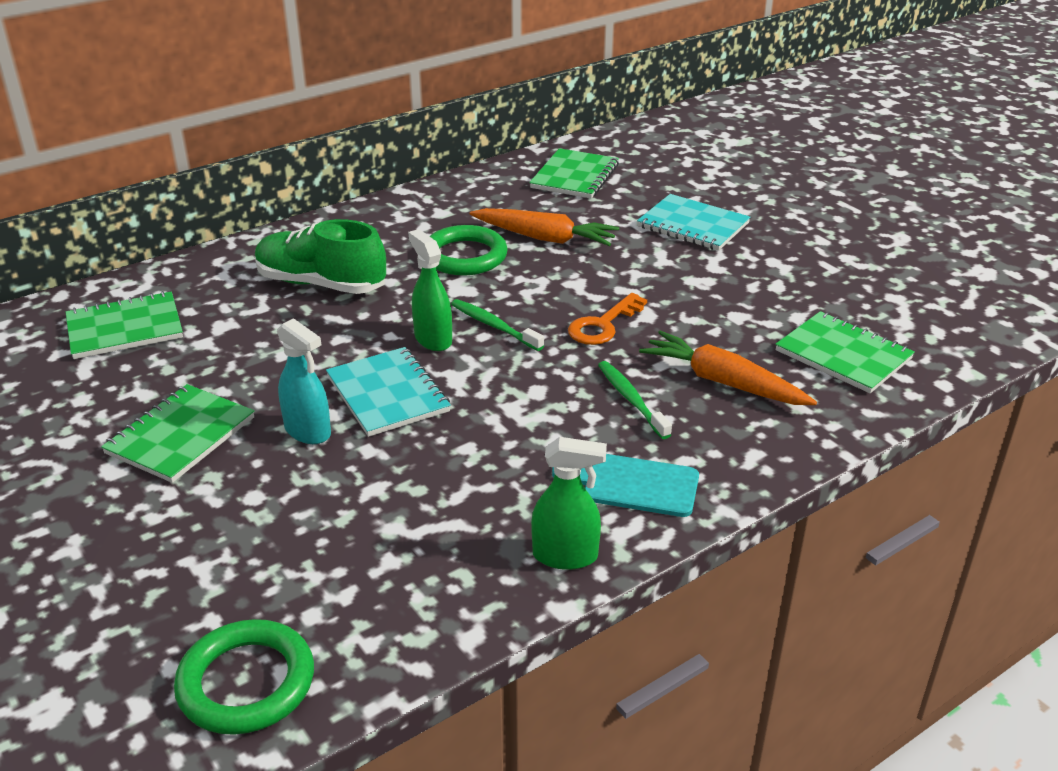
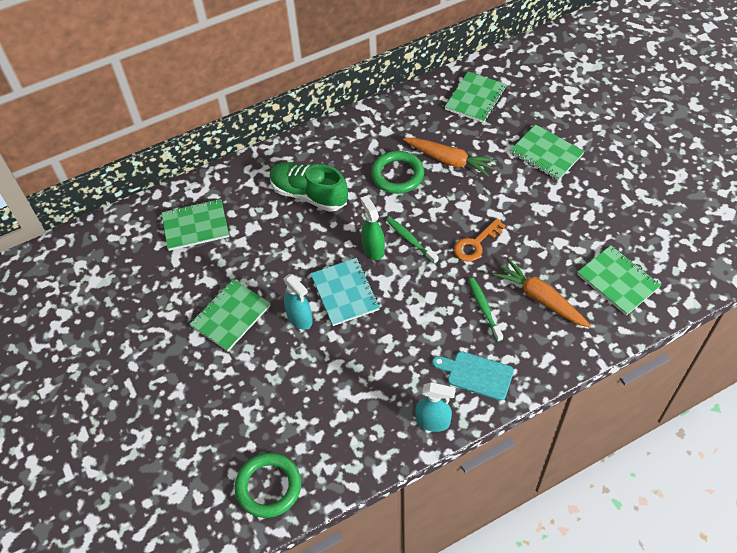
camera: 10 degrees right, 20 degrees up
green spray bottle [531,437,607,570] -> turquoise spray bottle [415,382,456,432]
turquoise notebook [637,194,750,251] -> green notebook [510,124,585,181]

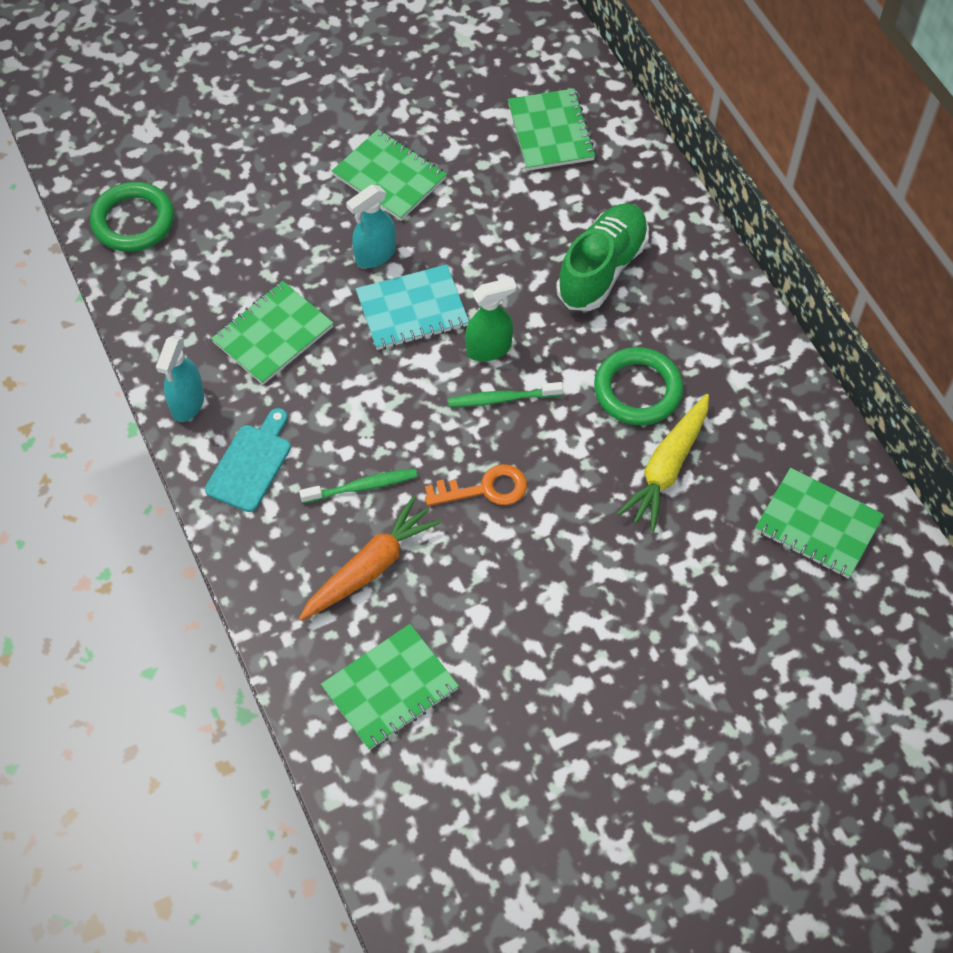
camera: 90 degrees right, 5 degrees up
green toothbrush [386,217,438,264] -> green toothbrush turned 150 degrees counterclockwise [448,382,563,407]
orange carrot [403,137,497,177] -> yellow carrot [617,394,709,531]
orange key [454,219,506,262] -> orange key turned 120 degrees clockwise [425,464,527,506]
green notebook [510,124,585,181] -> green notebook moved to [211,281,334,385]

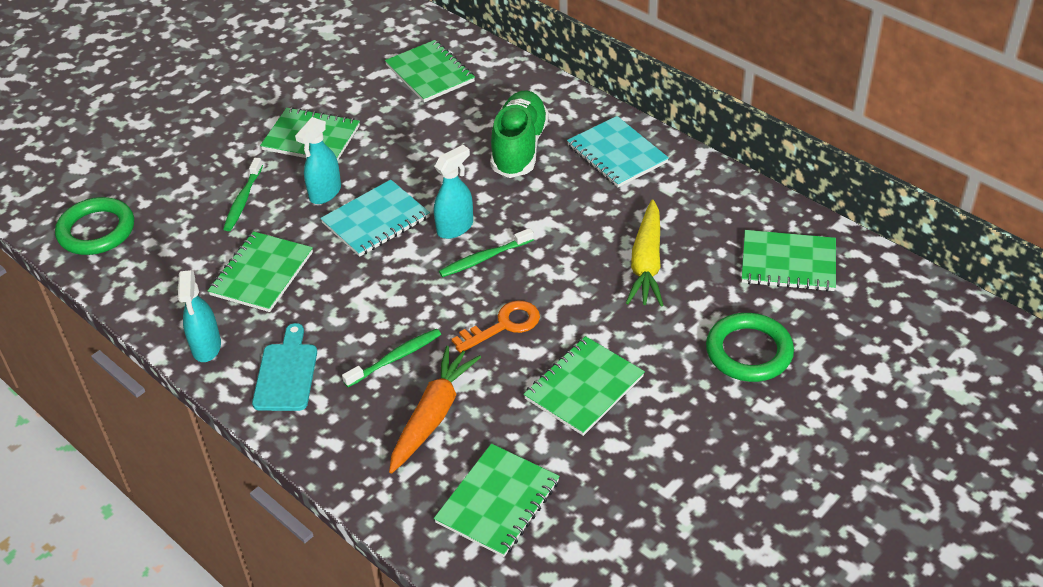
camera: 20 degrees left, 15 degrees down
green spray bottle [465,277,517,361] -> turquoise spray bottle [434,145,473,239]
green ring [594,347,683,425] -> green ring moved to [706,313,794,382]
none -> green toothbrush [223,158,263,231]
none -> green notebook [524,336,645,436]
none -> turquoise notebook [567,116,669,187]

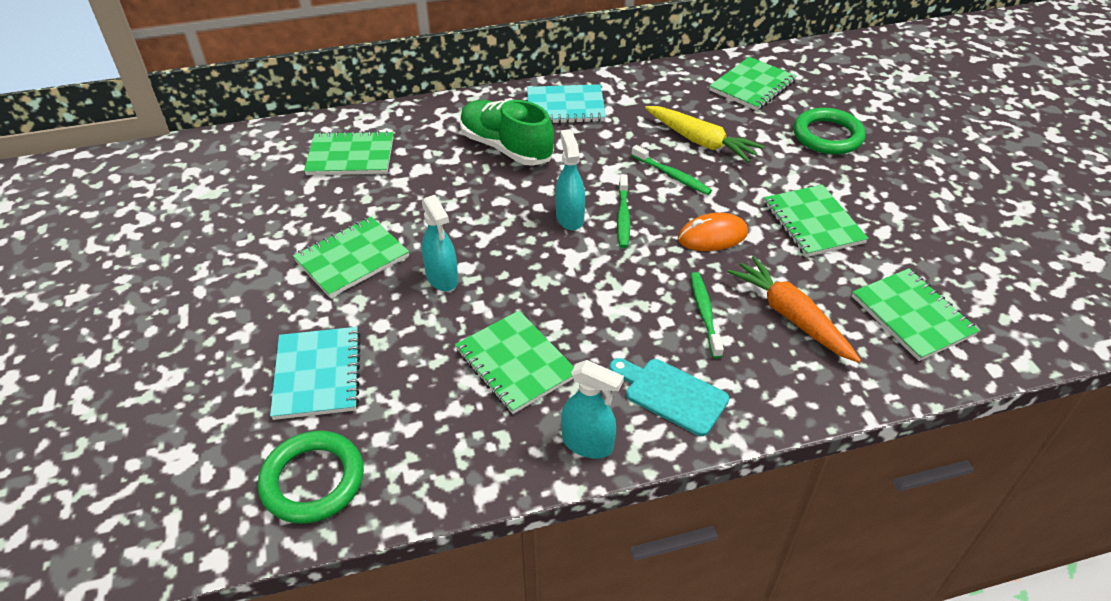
camera: 60 degrees left, 0 degrees up
green toothbrush [223,158,263,231] -> green toothbrush moved to [631,145,712,195]
turquoise notebook [320,180,430,257] -> turquoise notebook moved to [270,327,361,420]
orange key [452,301,540,353] -> orange mouse [678,213,748,251]

